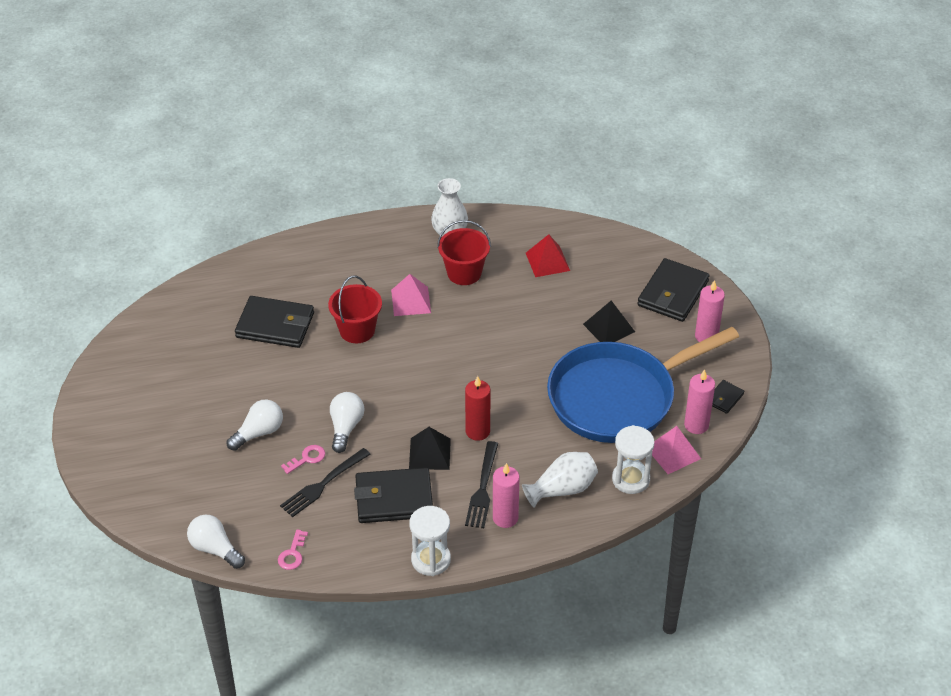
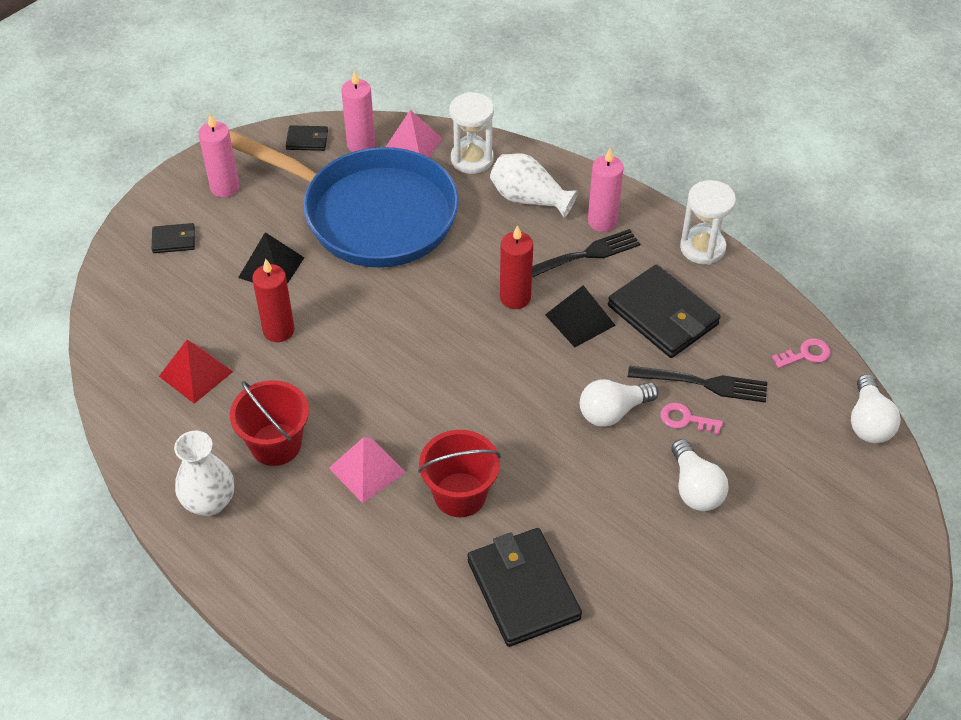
camera: 125 degrees left, 5 degrees up
white light bulb [227,400,283,451] -> white light bulb turned 120 degrees counterclockwise [671,439,729,511]
black wallet [637,258,709,322] -> black wallet [152,223,195,253], size x0.48
none -> red candle [252,259,295,342]

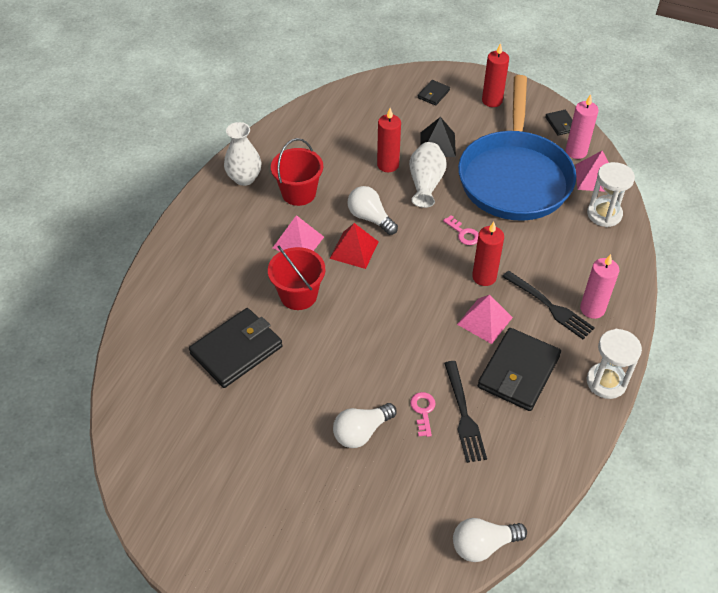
camera: 70 degrees right, 0 degrees up
black wallet [152,223,195,253] -> black wallet turned 60 degrees clockwise [418,80,450,106]
red pyramid [159,340,233,404] -> red pyramid moved to [330,223,379,269]
pink candle [198,114,239,197] -> red candle [482,43,509,107]
white vase [490,153,578,218] -> white vase moved to [409,142,447,208]
black pyramid [545,285,616,347] -> pink pyramid [457,295,513,344]
white light bulb [580,379,659,427] -> white light bulb moved to [347,186,398,235]
pink key [772,338,831,368] -> pink key moved to [443,215,479,245]

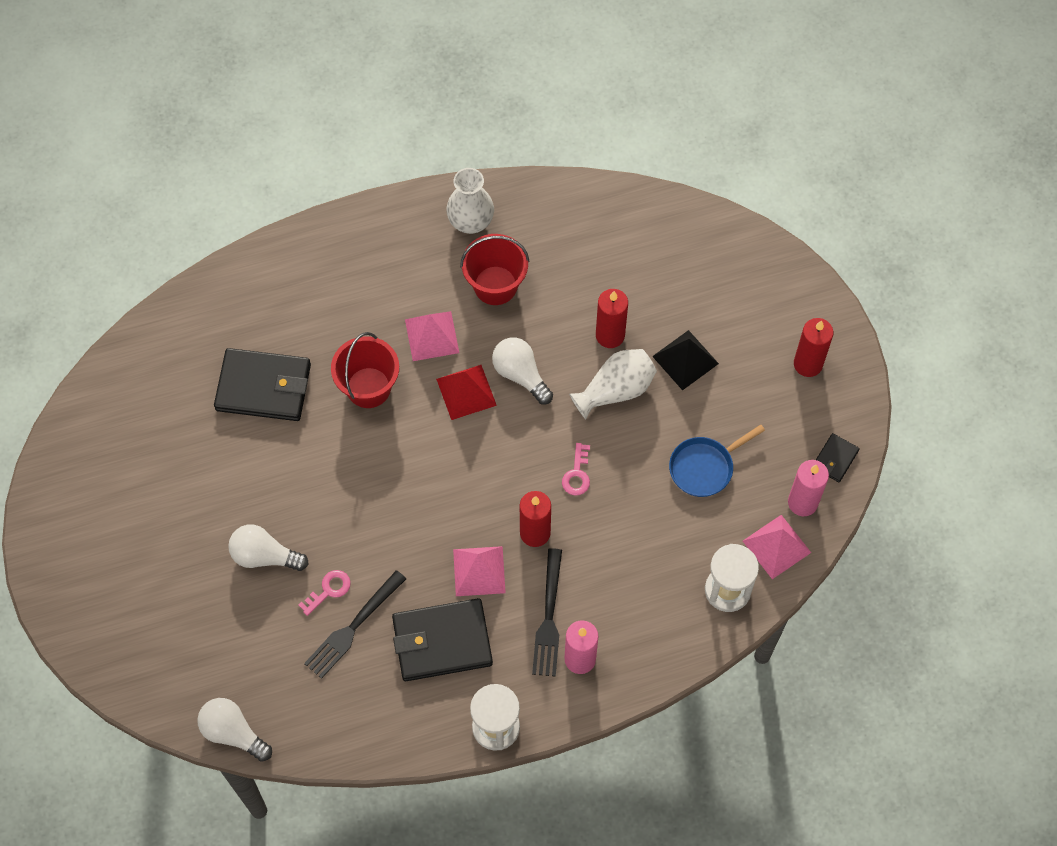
camera: 50 degrees right, 15 degrees up
white light bulb [347,186,398,235] -> white light bulb turned 45 degrees counterclockwise [492,337,553,405]
black wallet [418,80,450,106] -> none
blue pan [458,75,576,221] -> blue pan [669,425,765,497], size x0.41

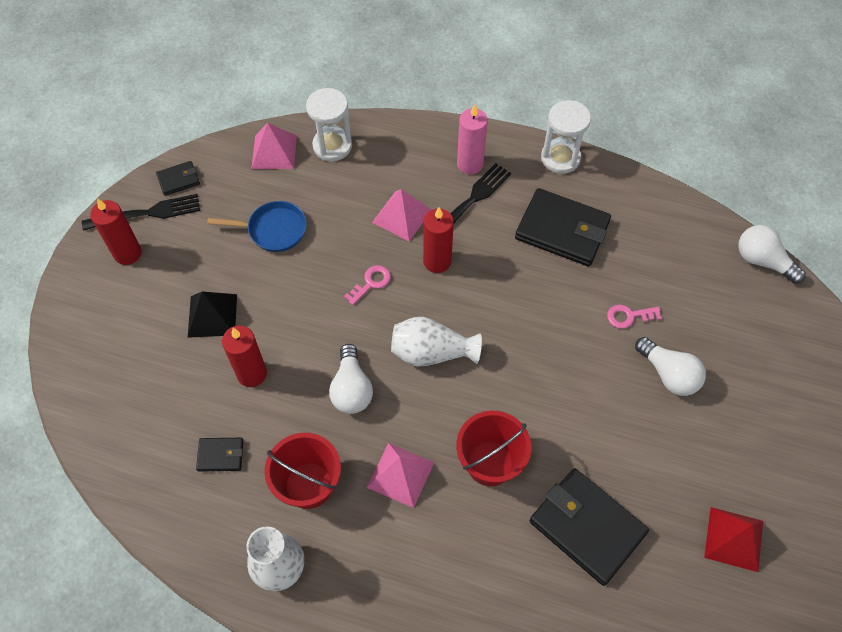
camera: 145 degrees left, 5 degrees down
white light bulb [197,698,272,762] -> white light bulb turned 150 degrees clockwise [738,225,806,284]
black fork [304,570,406,679] -> black fork moved to [82,194,201,231]
red pyramid [436,365,497,420] -> red pyramid moved to [704,507,763,572]
pink pyramid [453,546,506,596] -> pink pyramid moved to [372,189,431,242]
white vase [569,349,657,419] -> white vase moved to [391,317,482,367]
pink candle [788,460,829,516] -> none
none -> black wallet [196,438,243,472]

